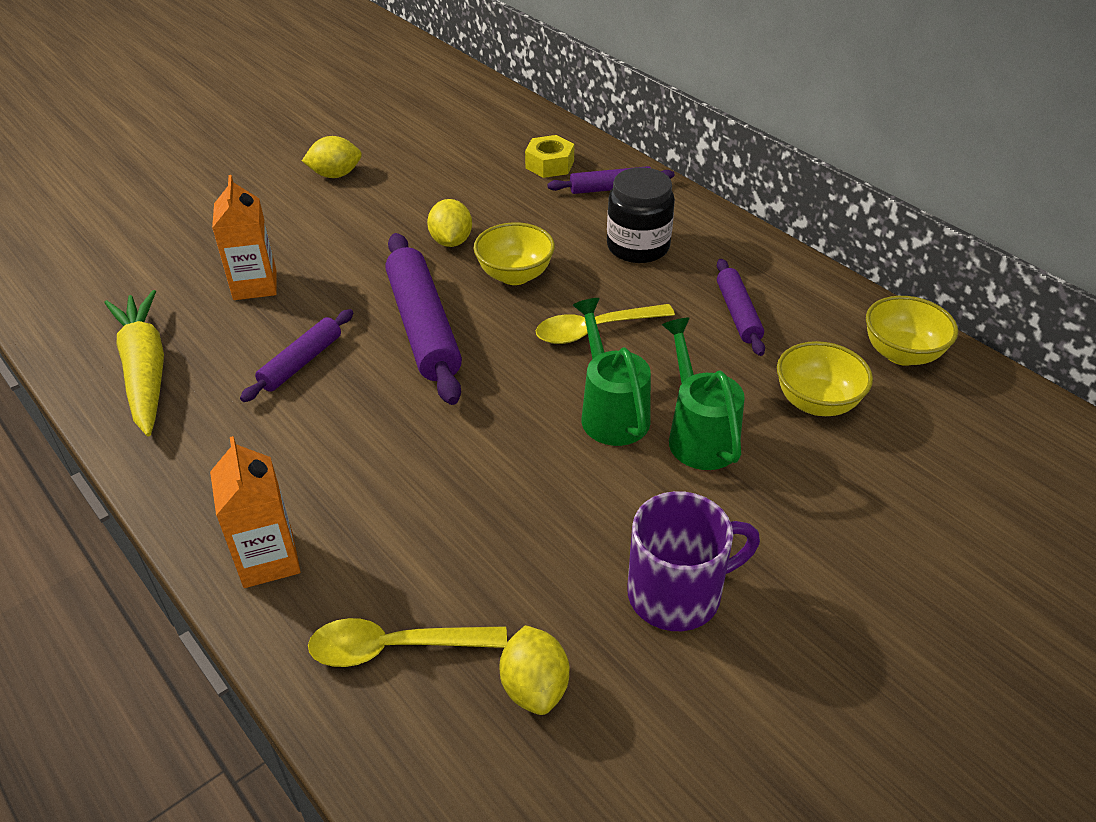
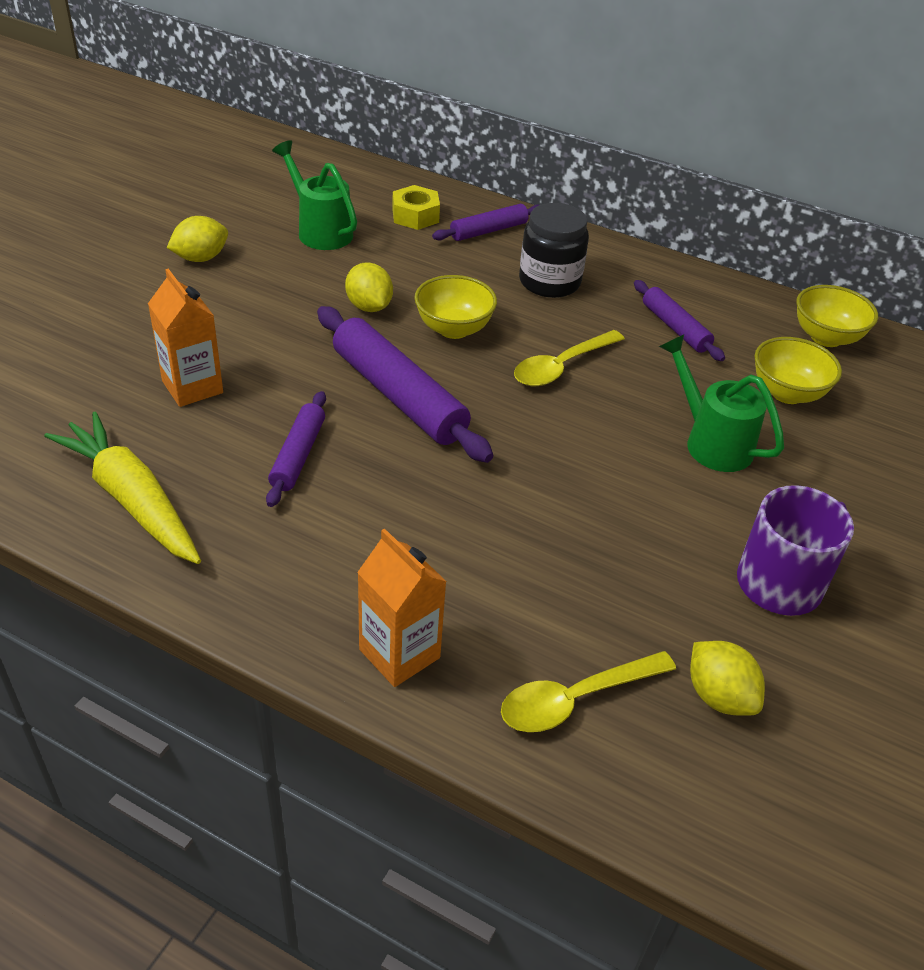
camera: 25 degrees left, 0 degrees up
green watering can [572,298,651,446] -> green watering can moved to [272,141,357,250]

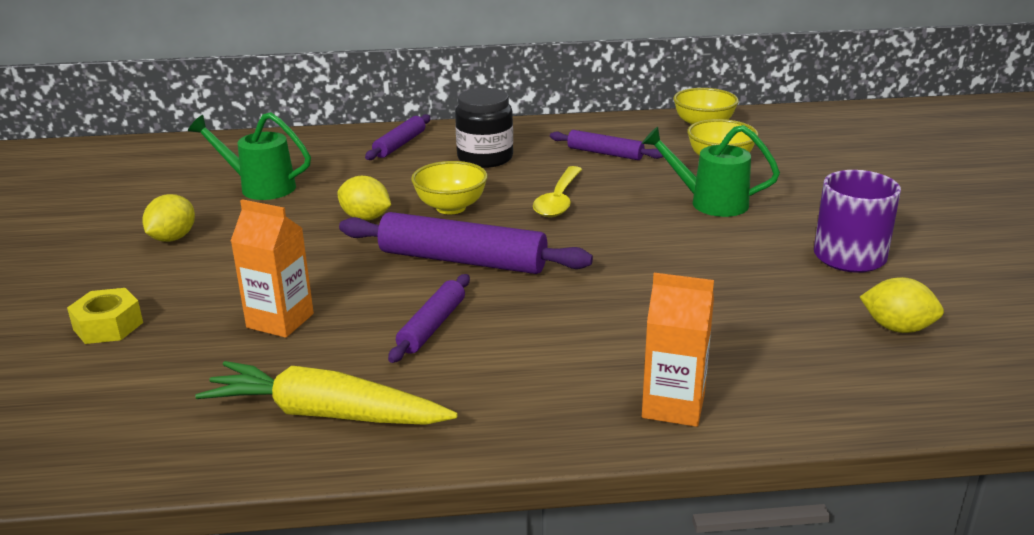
camera: 30 degrees left, 15 degrees down
purple rolling pin [266,391,326,507] -> purple rolling pin turned 45 degrees clockwise [388,274,470,363]
yellow nut [392,185,440,230] -> yellow nut moved to [67,288,143,344]
yellow spoon [501,651,676,732] -> none

